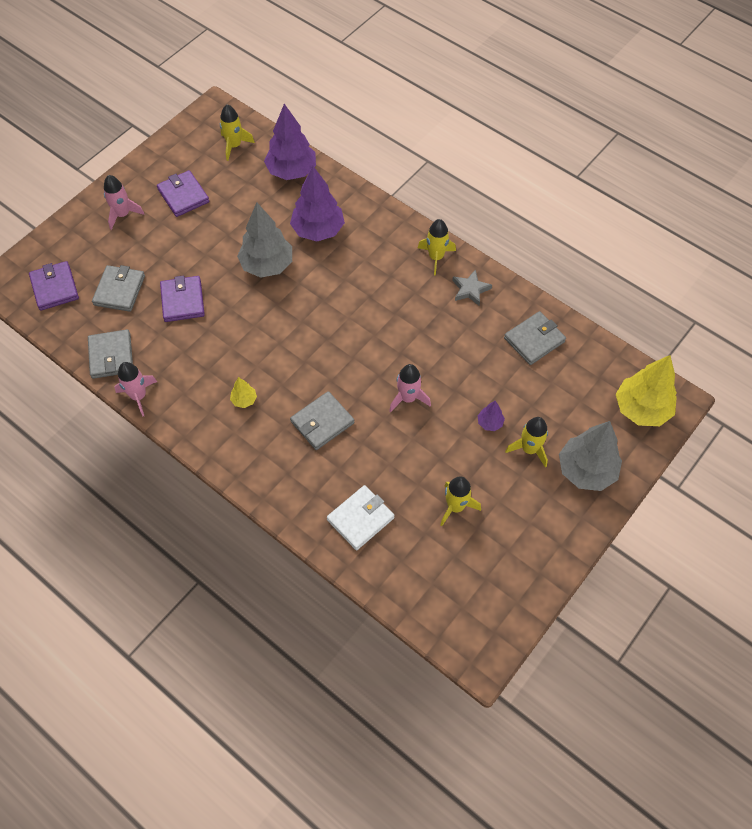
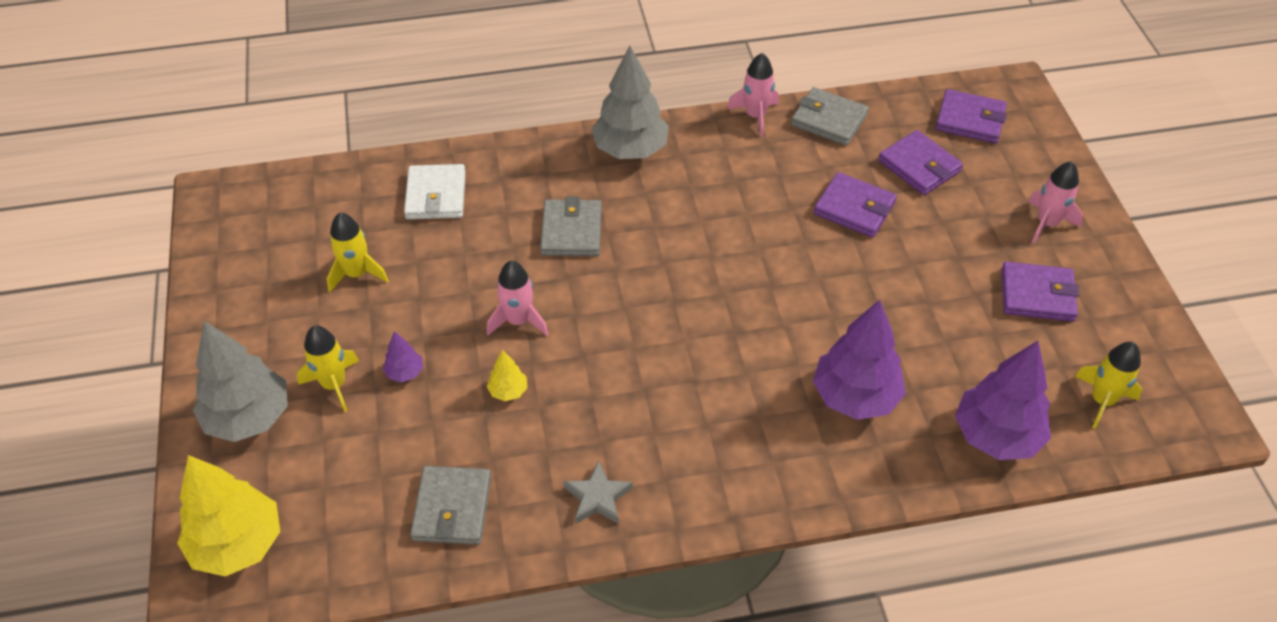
camera: 130 degrees right, 10 degrees down
grey wallet [92,265,145,312] -> purple wallet [878,130,963,195]
yellow tree [230,377,257,408] -> yellow tree moved to [487,350,527,401]
grey tree [237,202,292,278] -> grey tree moved to [591,46,669,159]
yellow rocket [418,219,456,275] -> none

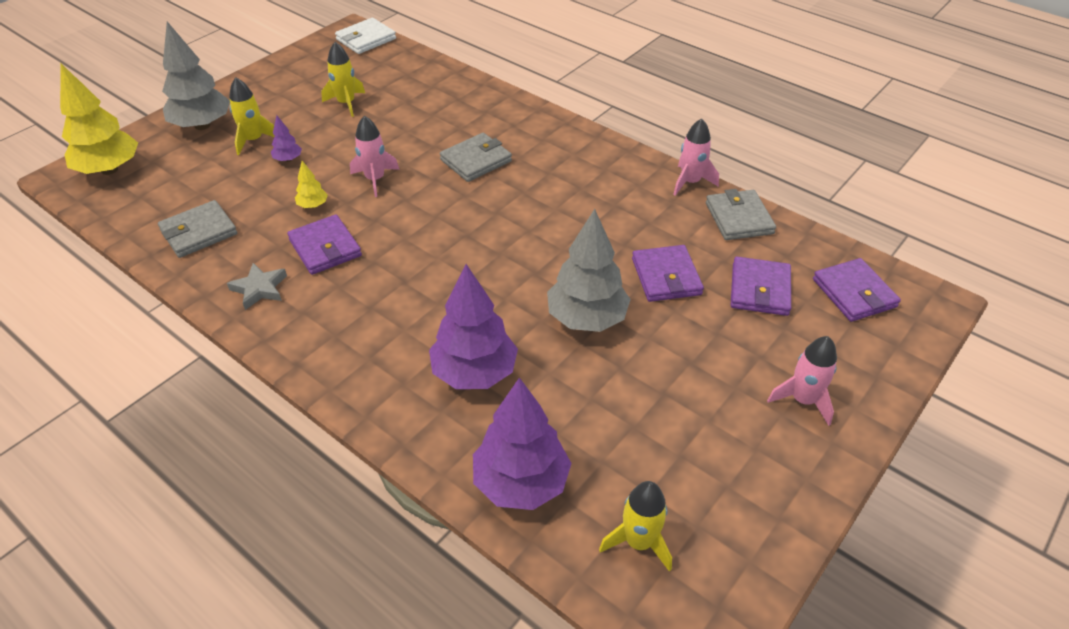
camera: 50 degrees right, 5 degrees down
white wallet [404,164,466,219] -> white wallet moved to [335,18,396,54]
grey tree [591,46,669,159] -> grey tree moved to [547,209,631,332]
purple wallet [1001,262,1079,322] -> purple wallet moved to [287,214,362,275]

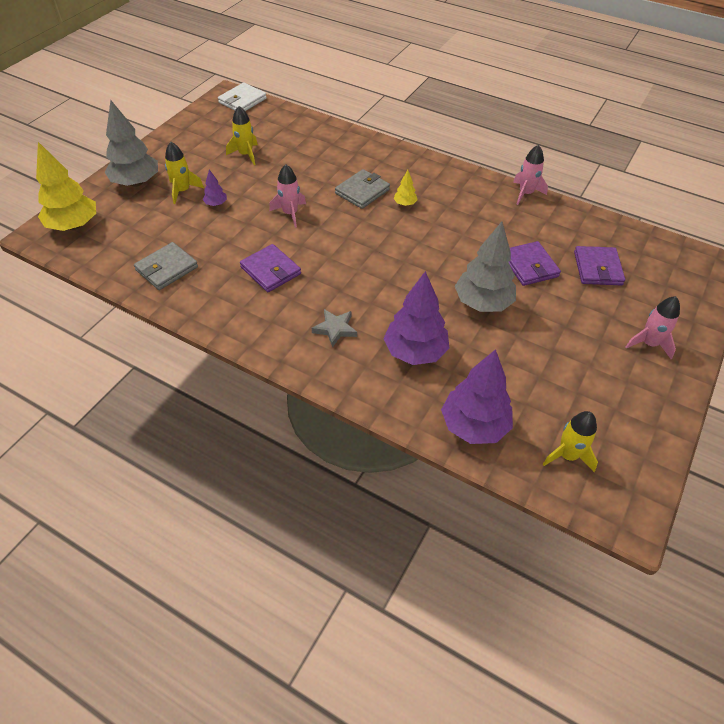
camera: 10 degrees left, 5 degrees up
grey star [227,263,287,310] -> grey star moved to [312,309,357,348]
yellow tree [295,161,328,208] -> yellow tree moved to [394,170,417,206]
grey wallet [706,189,776,240] -> none
purple wallet [813,258,901,322] -> none

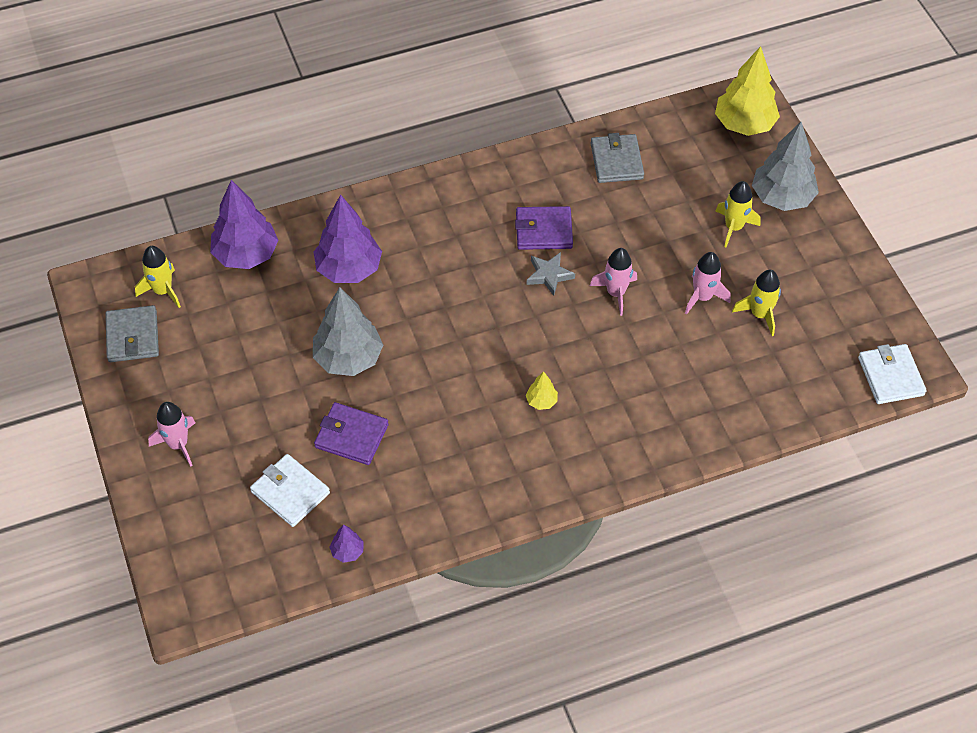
camera: 130 degrees right, 5 degrees up
purple tree [203,170,227,206] -> purple tree moved to [329,524,364,563]
grey star [312,309,357,348] -> grey star moved to [526,252,575,296]
grey wallet [335,169,390,209] -> grey wallet moved to [105,305,159,362]
pink rocket [513,145,548,205] -> pink rocket moved to [685,252,730,315]
purple wallet [574,246,625,285] -> white wallet [250,454,330,527]

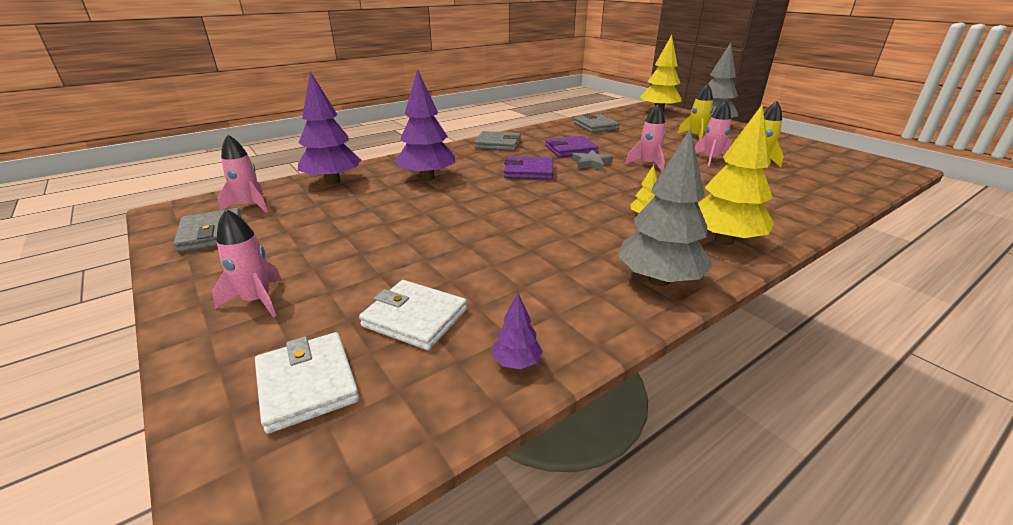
camera: 15 degrees left, 25 degrees down
yellow rocket [135,246,181,308] -> pink rocket [218,135,268,213]
grey tree [313,287,383,376] -> grey tree moved to [618,128,713,286]
purple wallet [314,402,389,465] -> purple wallet moved to [504,156,553,179]
white wallet [858,344,927,404] -> white wallet moved to [255,332,360,434]
none -> grey wallet [474,131,521,151]
none -> yellow tree [698,105,774,245]

